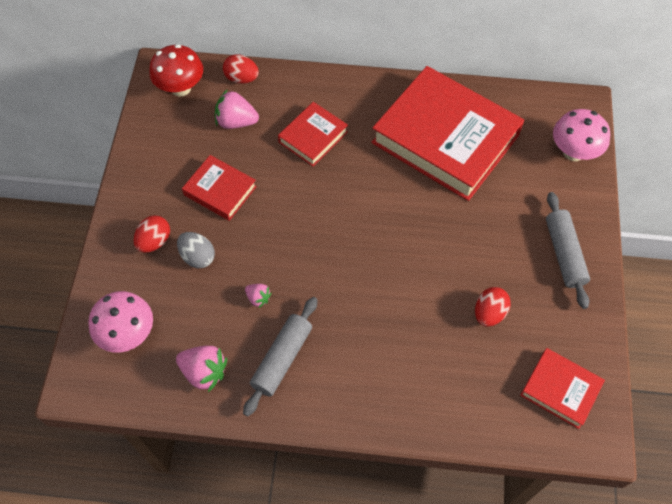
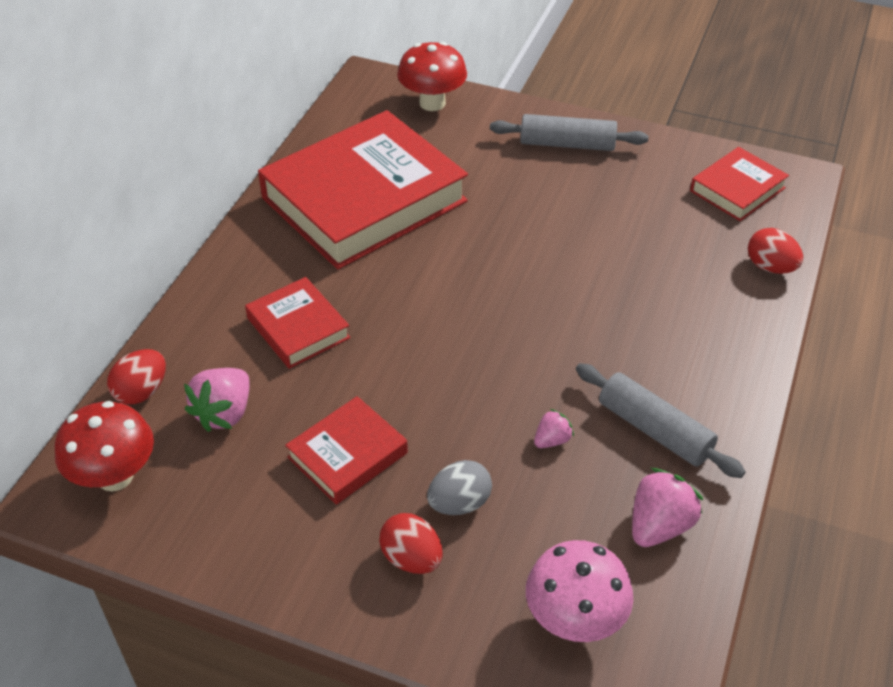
camera: 75 degrees left, 15 degrees down
red egg [475,287,511,327] -> red egg moved to [748,228,803,274]
pink mushroom [553,109,610,161] -> red mushroom [397,42,467,111]

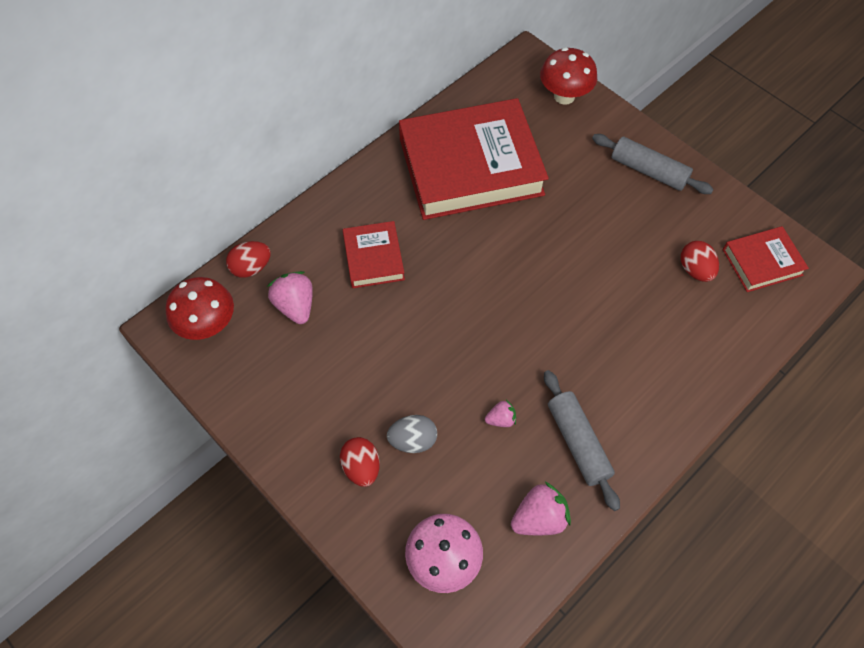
camera: 25 degrees right, 15 degrees up
pink strawberry [184,368,250,432] -> pink strawberry turned 105 degrees clockwise [267,271,313,324]
red book [285,396,408,505] -> none
red egg [748,228,803,274] -> red egg moved to [681,241,719,282]

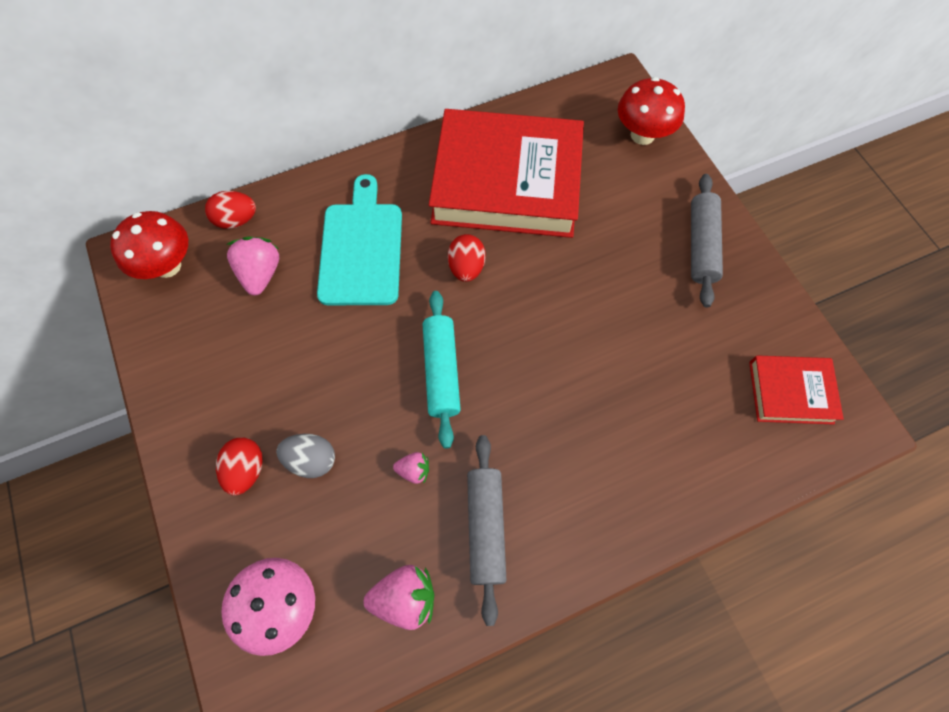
camera: 20 degrees right, 5 degrees up
red book [343,221,405,288] -> turquoise cutting board [317,174,402,305]
grey rolling pin [592,134,714,194] -> grey rolling pin turned 45 degrees clockwise [691,174,723,307]
red egg [681,241,719,282] -> red egg moved to [448,234,486,282]
none -> turquoise rolling pin [423,291,461,449]

